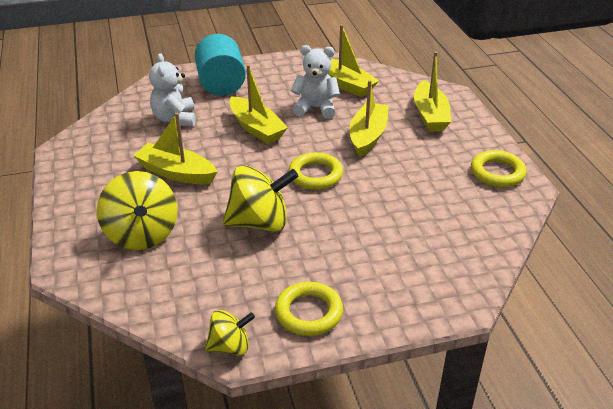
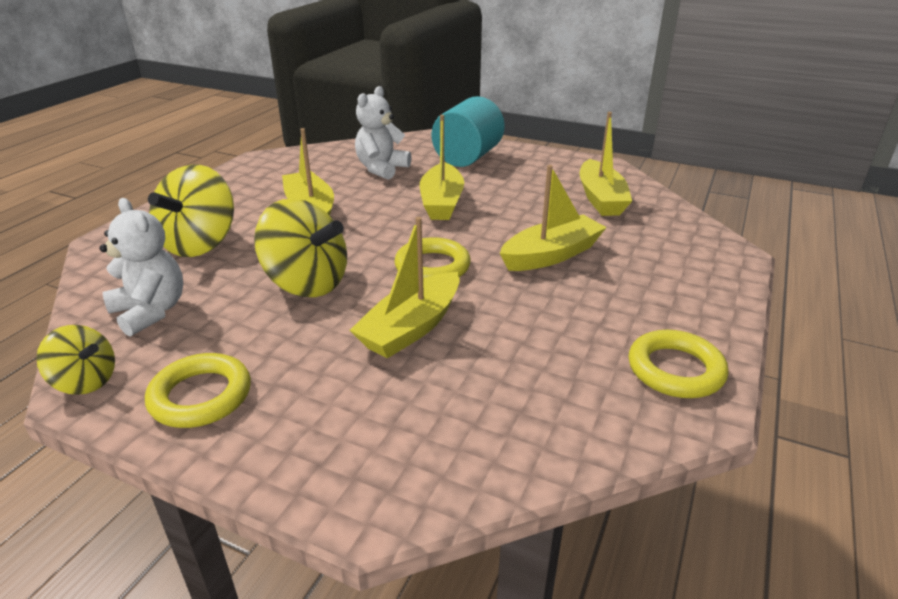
camera: 40 degrees right, 5 degrees down
white teddy bear [291,45,340,119] -> white teddy bear moved to [99,198,183,337]
yellow boat [414,52,451,132] -> yellow boat moved to [350,217,460,358]

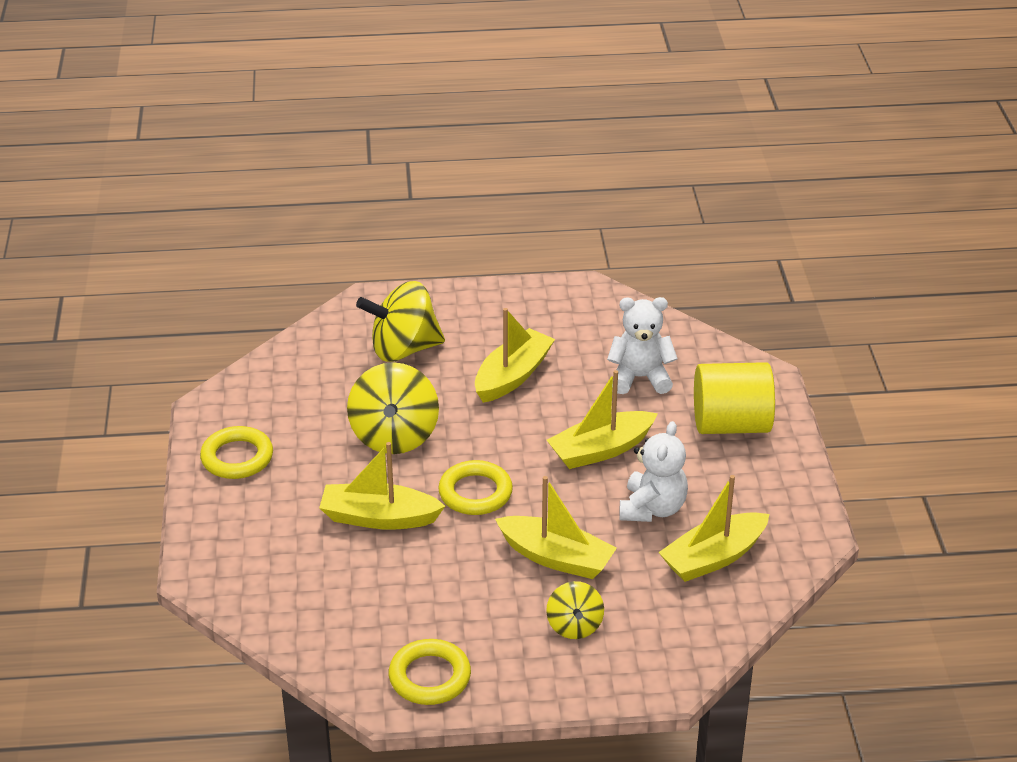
camera: 60 degrees right, 5 degrees up
yellow spinning top [36,325,115,395] -> yellow spinning top moved to [546,581,604,639]
white teddy bear [99,198,183,337] -> white teddy bear moved to [619,421,688,522]
turquoise cylinder [432,96,505,167] -> yellow cylinder [694,362,775,434]

